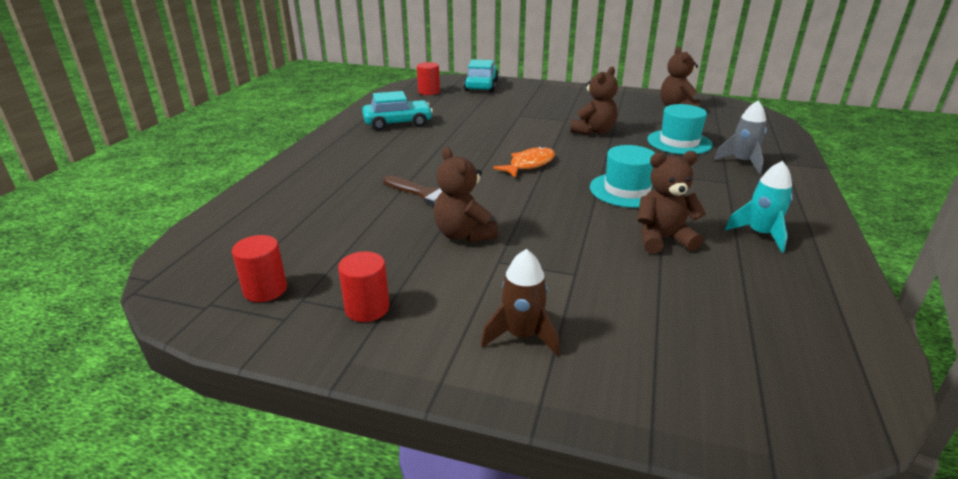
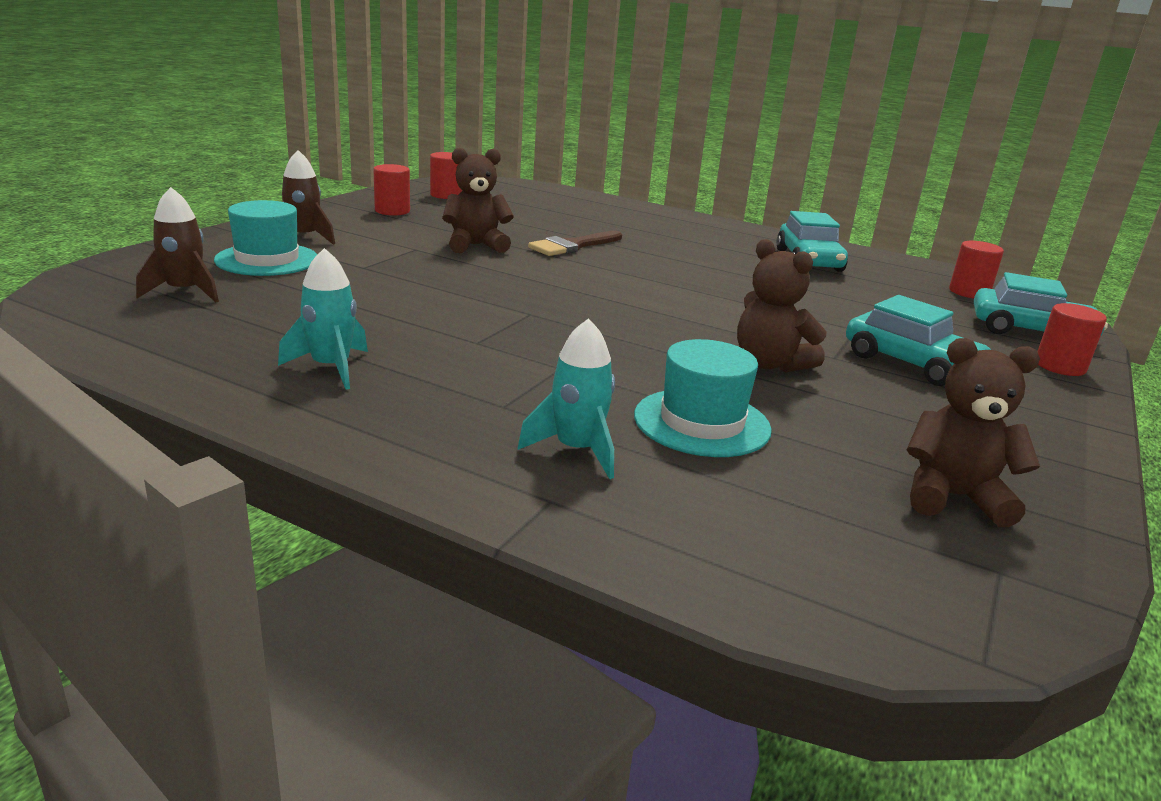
camera: 100 degrees right, 5 degrees down
orange fish [493,146,555,178] -> none
turquoise hat [590,145,655,208] -> turquoise hat moved to [214,200,318,276]
brown teddy bear [637,151,706,254] -> none
grey rocket [714,100,767,174] -> turquoise rocket [518,318,615,479]
none -> brown rocket [136,187,219,302]
none -> turquoise car [846,295,991,386]
none -> red cylinder [1037,303,1107,376]

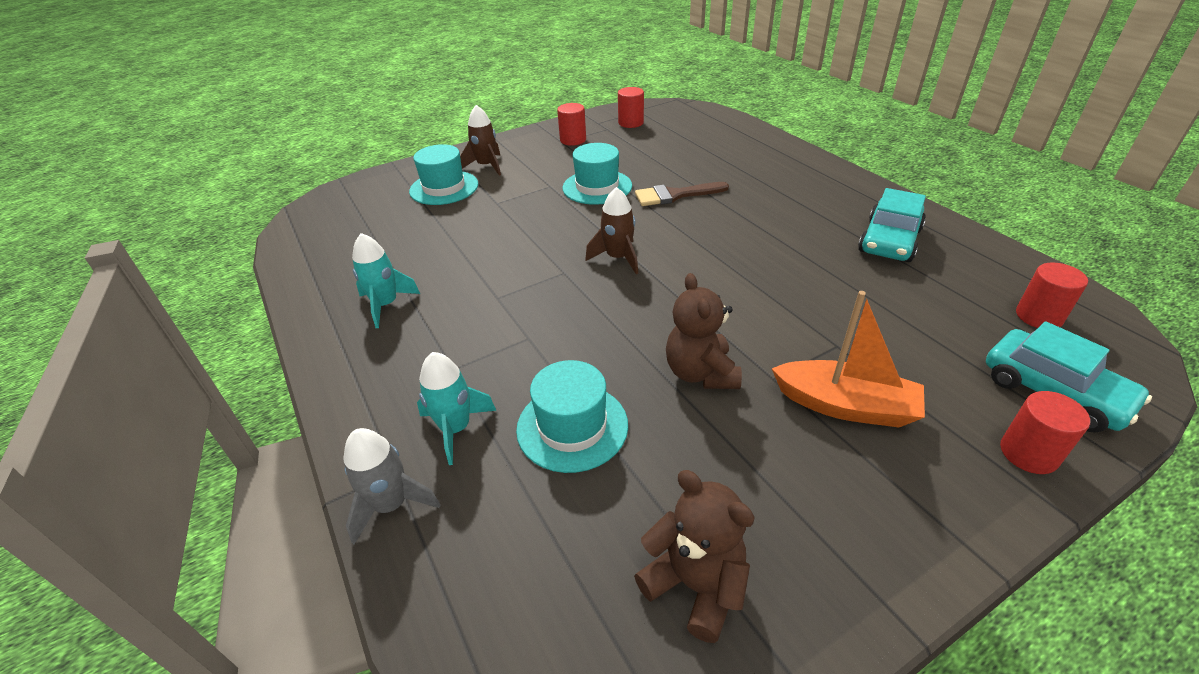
camera: 35 degrees right, 15 degrees up
brown rocket [136,187,219,302] -> brown rocket moved to [585,187,638,274]
brown teddy bear [442,148,514,253] -> turquoise hat [563,143,632,205]
turquoise car [846,295,991,386] -> orange boat [772,291,925,427]
none -> grey rocket [343,428,440,544]

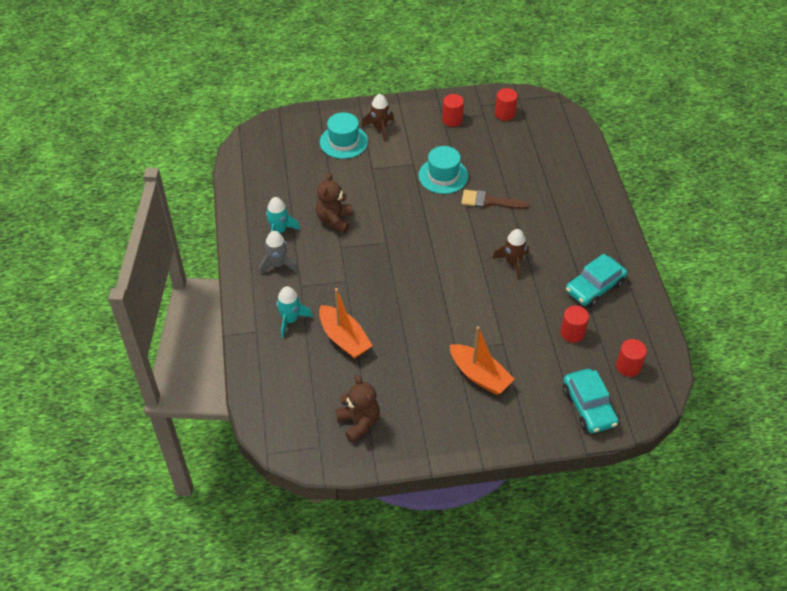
camera: 20 degrees right, 10 degrees up
grey rocket [343,428,440,544] -> grey rocket moved to [259,231,297,275]
turquoise hat [516,360,628,473] -> orange boat [319,288,373,359]
brown rocket [585,187,638,274] -> brown rocket moved to [492,229,529,280]
brown teddy bear [666,273,742,389] -> brown teddy bear moved to [316,173,352,233]
red cylinder [1000,391,1090,474] -> red cylinder moved to [560,306,589,343]

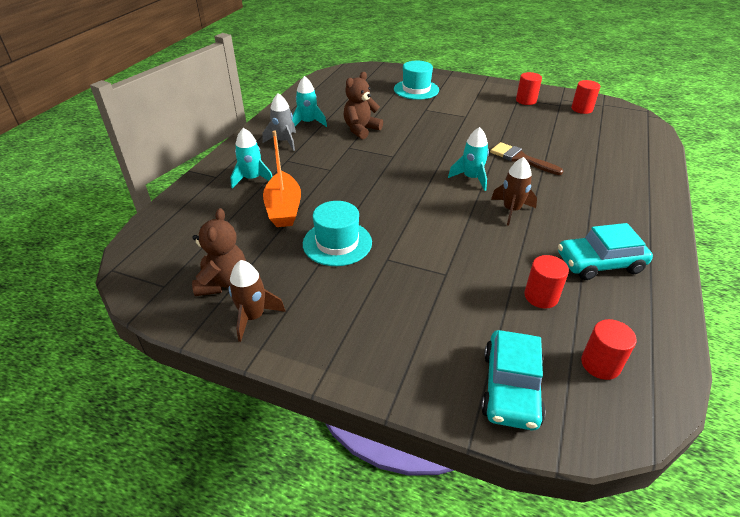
camera: 30 degrees right, 10 degrees down
brown rocket [362,94,394,142] -> brown rocket moved to [229,260,286,342]
turquoise hat [418,146,468,194] -> turquoise hat moved to [303,201,372,266]
orange boat [450,326,515,395] -> none
none -> turquoise rocket [448,127,489,191]

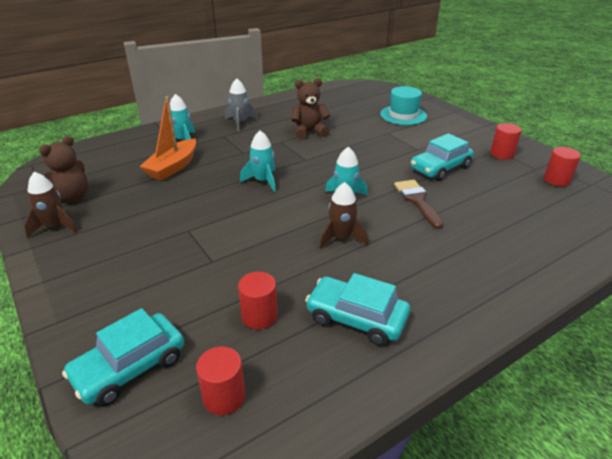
camera: 35 degrees right, 5 degrees down
turquoise rocket [292,76,327,127] -> turquoise rocket moved to [240,131,276,192]
turquoise hat [303,201,372,266] -> none
none -> turquoise car [411,133,473,181]

